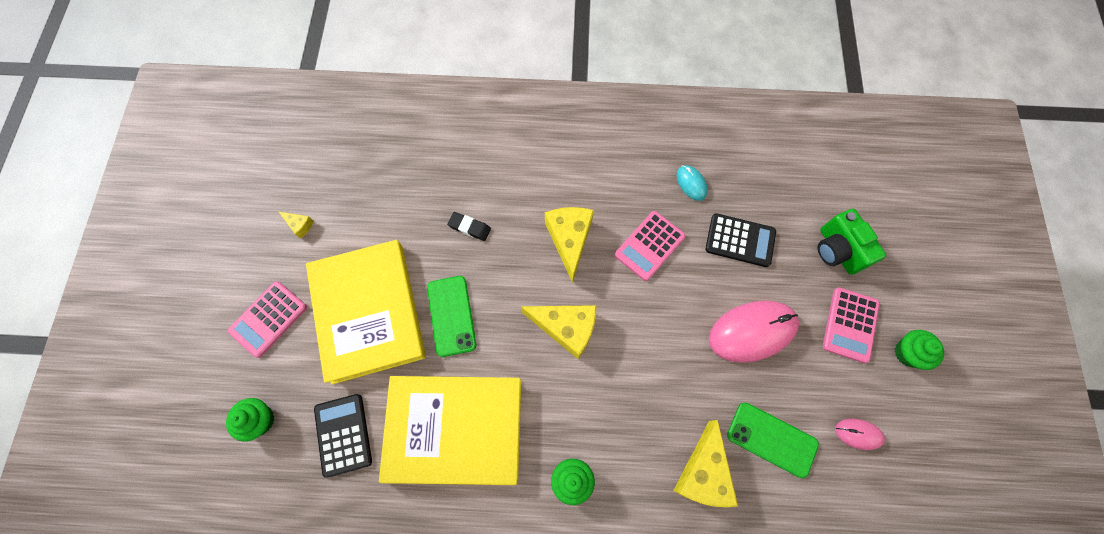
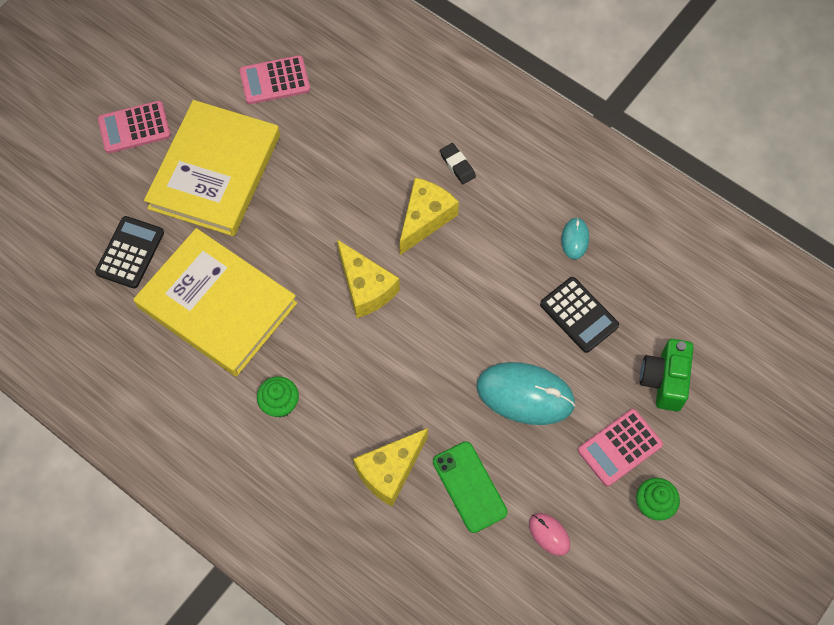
camera: 35 degrees right, 5 degrees down
green cupcake [226,398,274,442] -> none
yellow cheese [279,212,314,239] -> none
green phone [427,276,476,357] -> none
black eraser [447,212,491,241] -> black eraser moved to [440,143,476,184]
pink calculator [615,211,686,281] -> pink calculator moved to [239,55,310,104]
pink mouse [709,301,799,363] -> turquoise mouse [476,362,576,425]

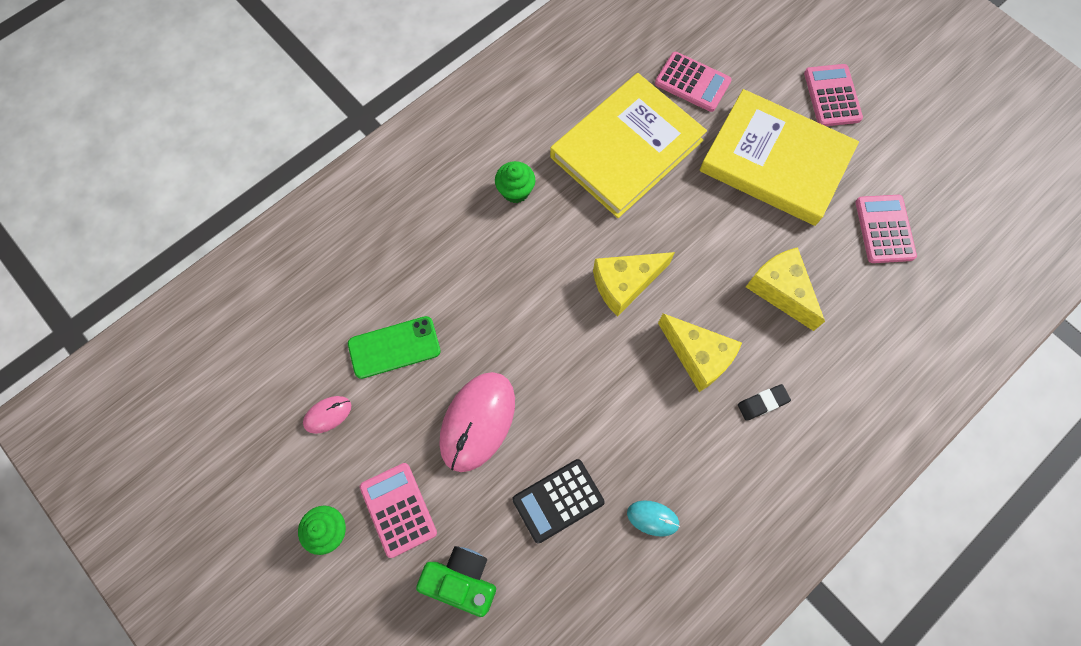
camera: 100 degrees right, 5 degrees up
black calculator [95,216,164,288] -> pink calculator [655,52,732,112]
yellow cheese [353,428,428,507] -> yellow cheese moved to [746,247,825,331]
turquoise mouse [476,362,576,425] -> pink mouse [439,372,515,472]

